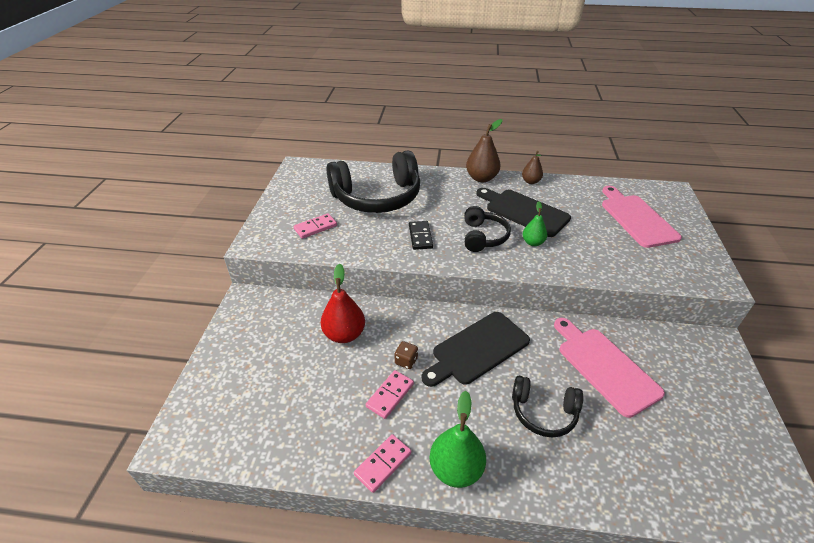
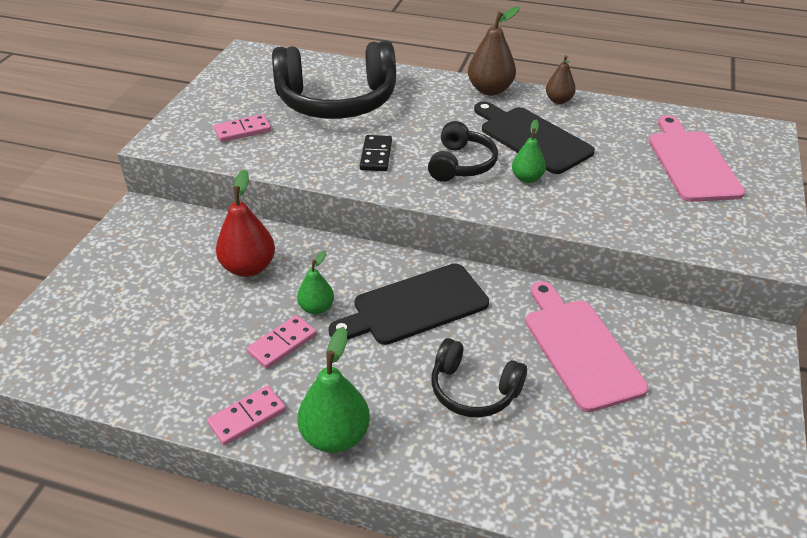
camera: 10 degrees right, 0 degrees up
brown dice [395,341,418,369] -> green pear [297,251,334,315]

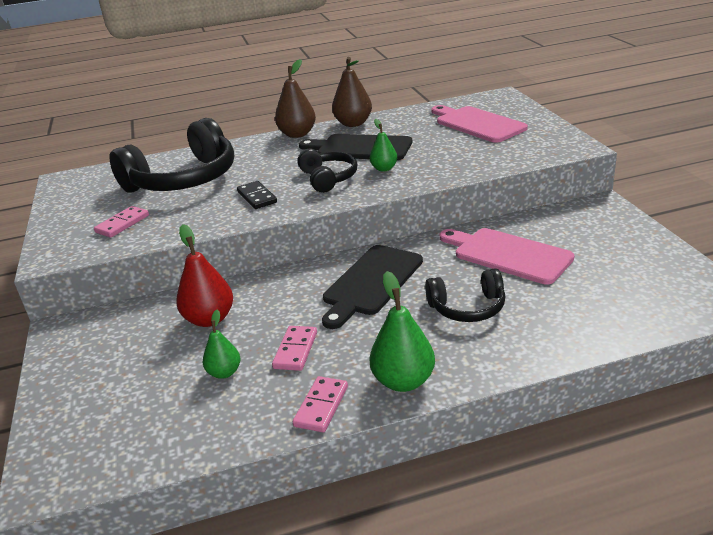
camera: 30 degrees left, 10 degrees down
green pear [297,251,334,315] -> green pear moved to [203,310,240,379]
brown pear [546,55,576,104] -> brown pear [332,57,372,127], size x1.65

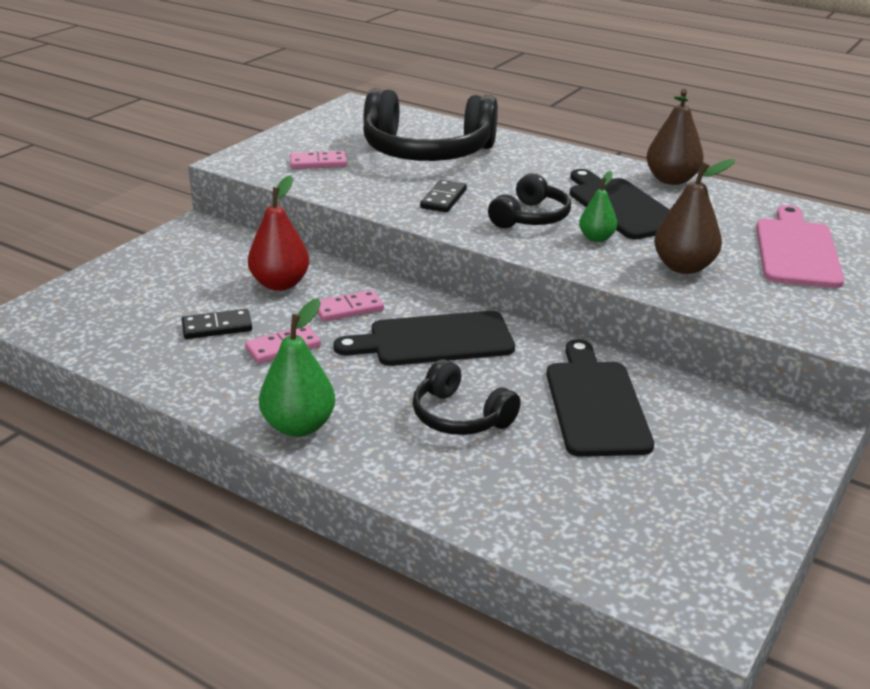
camera: 45 degrees right, 0 degrees up
green pear [203,310,240,379] -> black domino [182,309,252,339]
brown pear [275,59,316,138] -> brown pear moved to [654,159,735,274]
pink domino [293,376,348,432] -> pink domino moved to [317,290,384,322]
pink cutting board [440,228,575,285] -> black cutting board [546,339,654,457]

